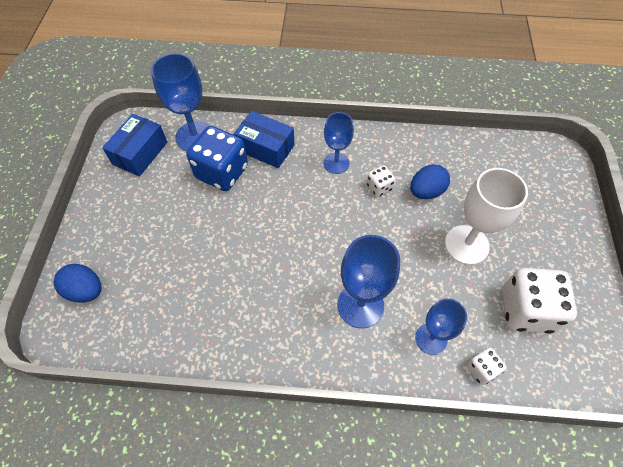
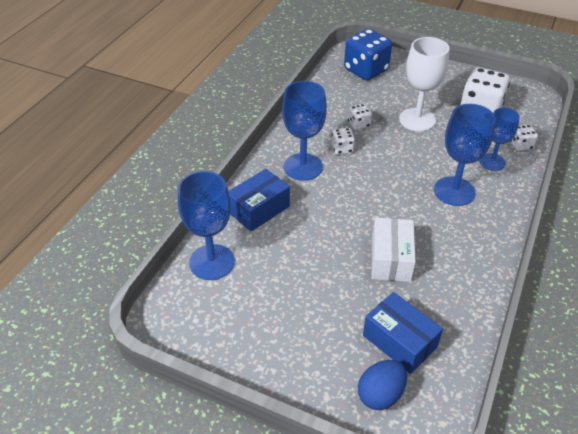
camera: 70 degrees left, 15 degrees down
blue box [102,114,167,176] -> blue box moved to [363,292,443,374]
blue dice [186,126,248,191] -> blue dice moved to [344,29,392,80]
blue goblet [323,112,354,174] -> blue goblet [282,81,327,181], size x1.52
blue egg [410,164,450,199] -> white dice [348,104,372,130]
none -> white box [372,217,416,282]

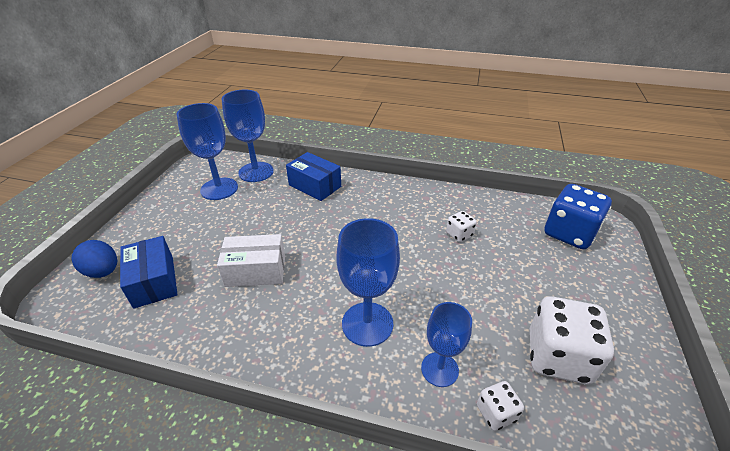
camera: 80 degrees right, 5 degrees down
blue goblet [282,81,327,181] -> blue goblet moved to [177,103,238,200]
white dice [332,128,355,154] -> none
blue box [363,292,443,374] -> blue box turned 60 degrees counterclockwise [120,236,178,309]
white goblet [399,37,450,131] -> none

